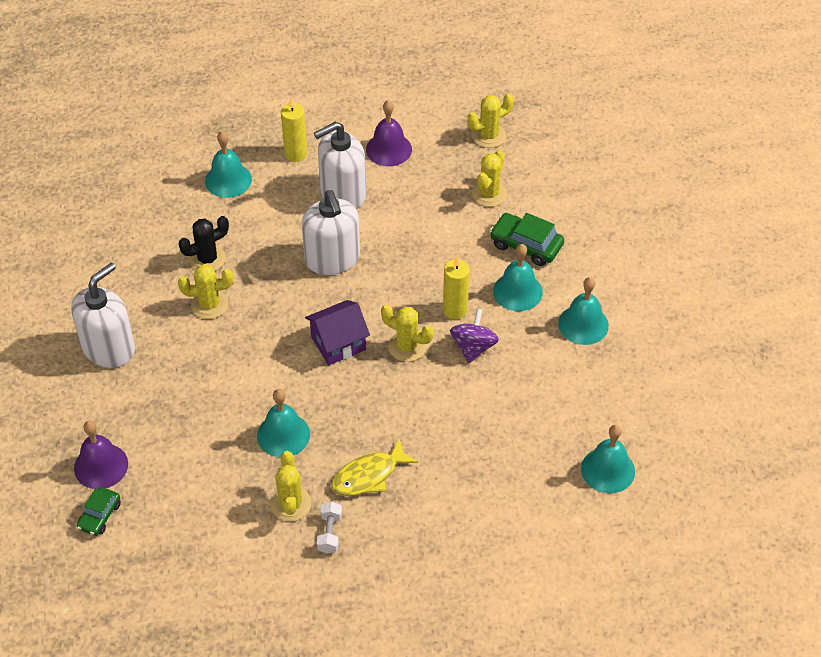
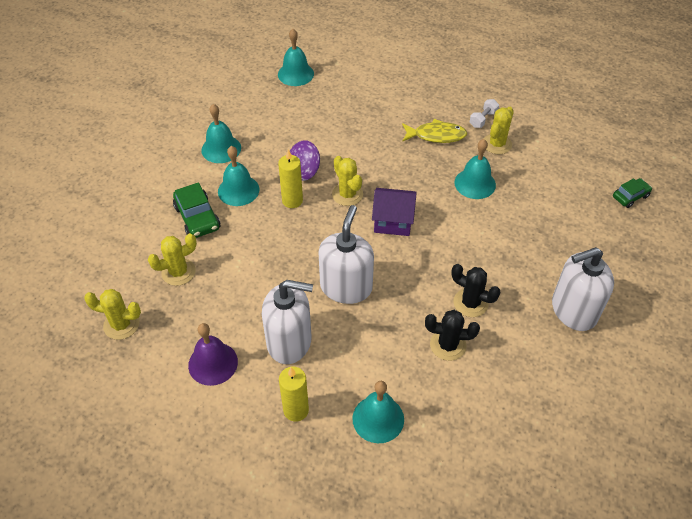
camera: 145 degrees left, 0 degrees up
purple bell [74,421,128,489] -> none
yellow cactus [178,264,233,319] -> black cactus [451,264,500,317]

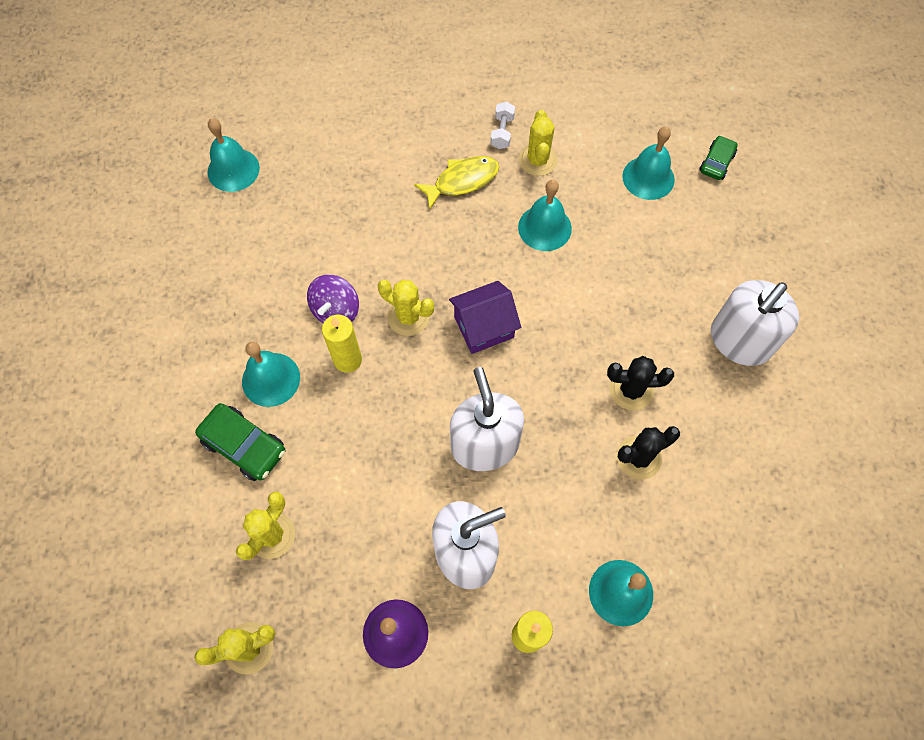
camera: 30 degrees left, 15 degrees up
turquoise bell [201,104,241,163] -> turquoise bell moved to [622,127,675,200]

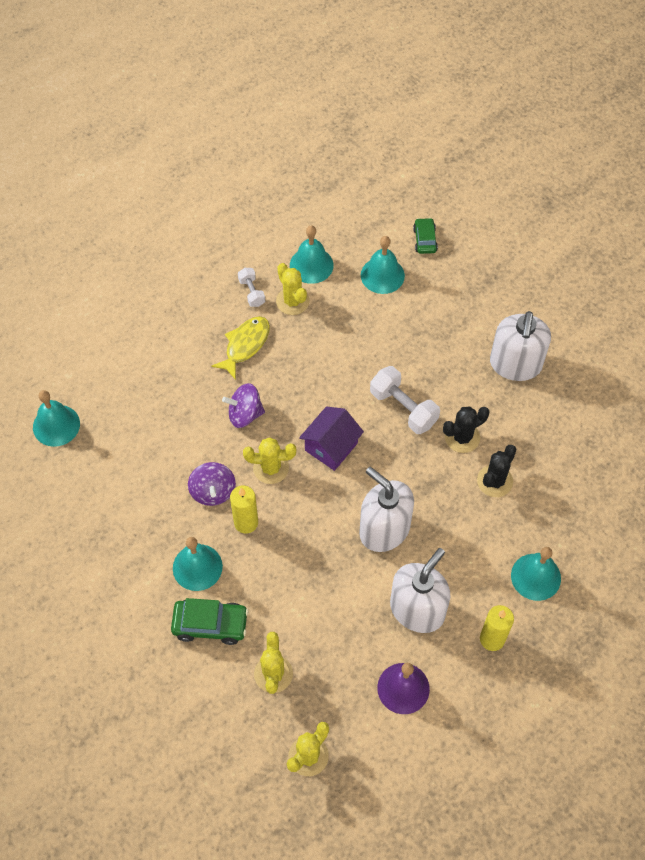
camera: 30 degrees left, 5 degrees down
turquoise bell [518,180,572,251] -> turquoise bell moved to [290,226,334,284]
none -> purple spinning top [222,383,265,428]
none -> white dumbbell [370,366,440,434]

